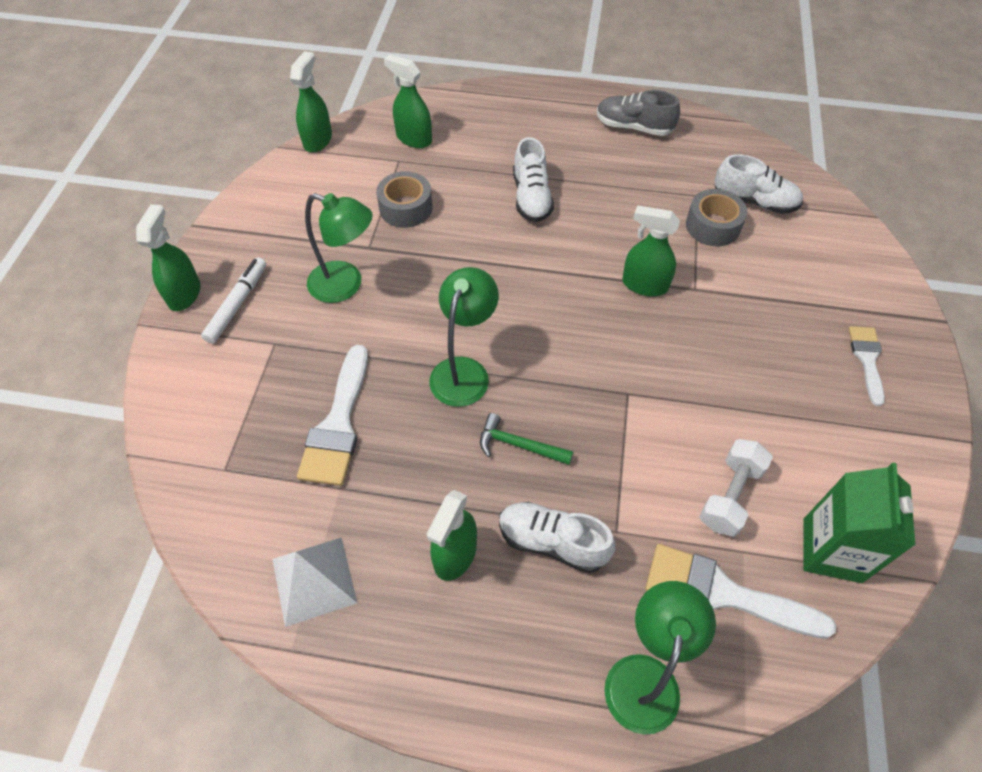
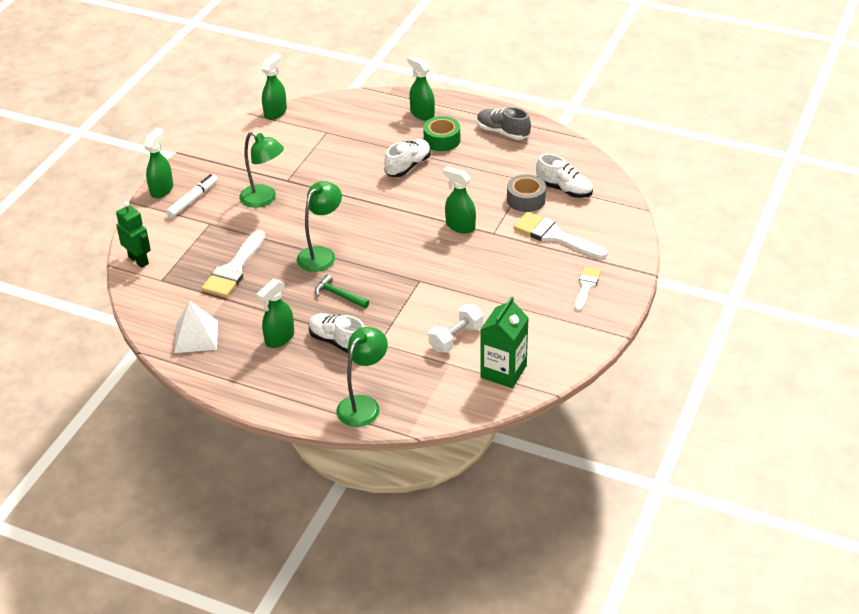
camera: 15 degrees right, 15 degrees down
grey tape [376,171,433,228] -> none
green spray bottle [384,54,432,148] -> green spray bottle moved to [407,56,435,121]
white shoe [513,137,554,222] -> white shoe turned 150 degrees counterclockwise [384,139,431,177]
white brush [645,544,836,639] -> white brush moved to [514,212,608,259]
none -> green robot [116,201,151,268]
none -> green tape [423,116,460,151]

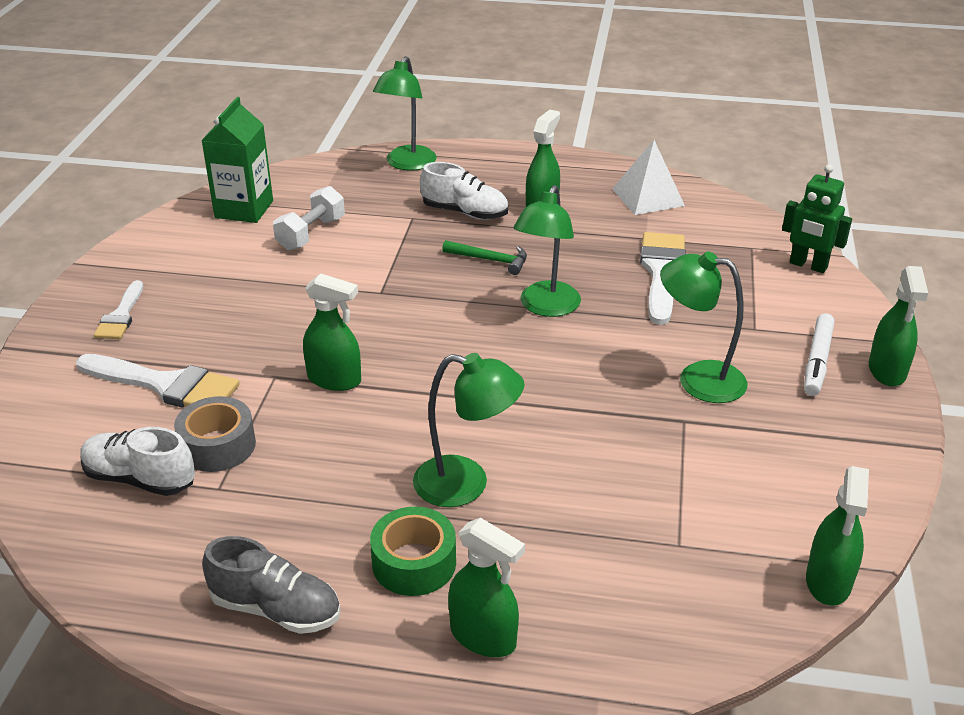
camera: 165 degrees right, 5 degrees down
white shoe [384,139,431,177] -> green lamp [413,353,525,507]

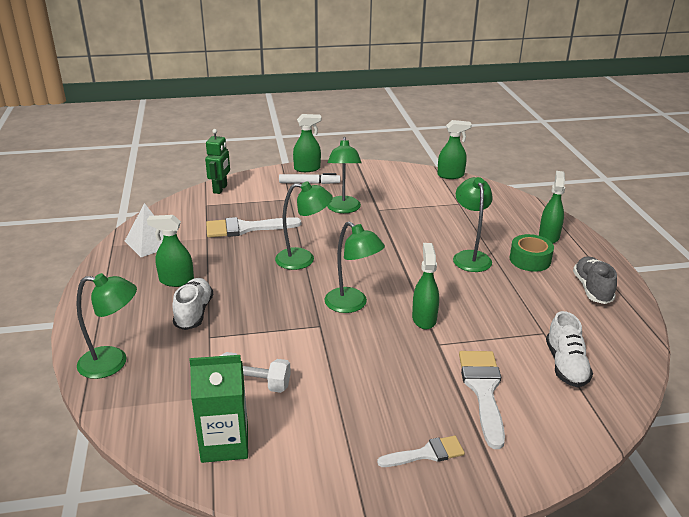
camera: 110 degrees left, 5 degrees down
grey tape [174,396,256,472] -> none
green hammer [442,240,527,275] -> none
none -> green lamp [324,221,385,313]

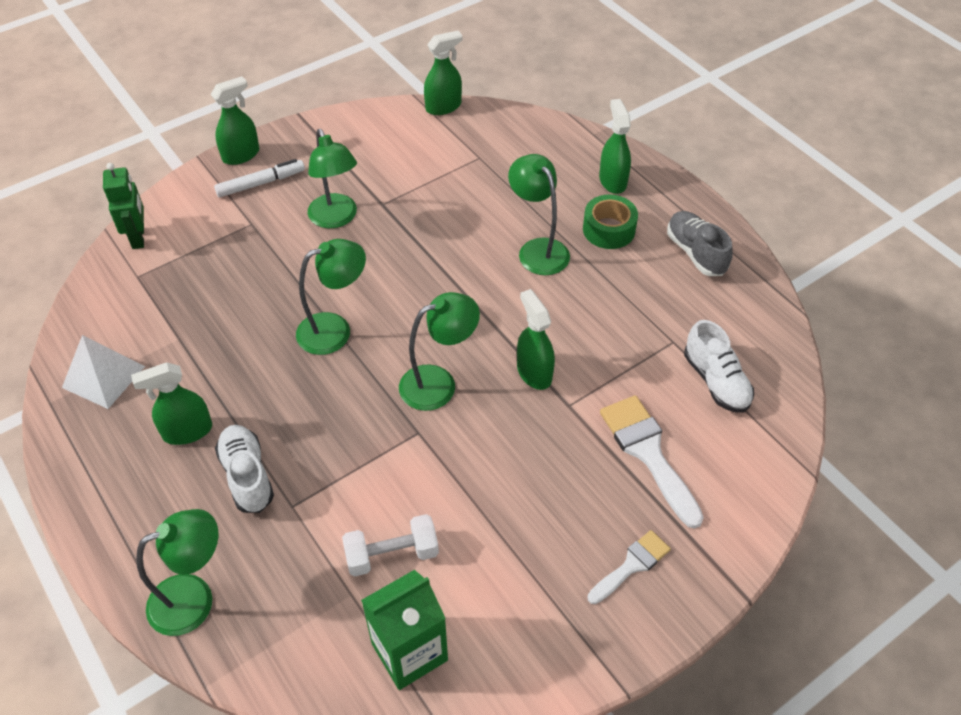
camera: 25 degrees left, 20 degrees up
white brush [206,217,301,238] -> none
green lamp [324,221,385,313] -> green lamp turned 45 degrees counterclockwise [399,292,480,411]

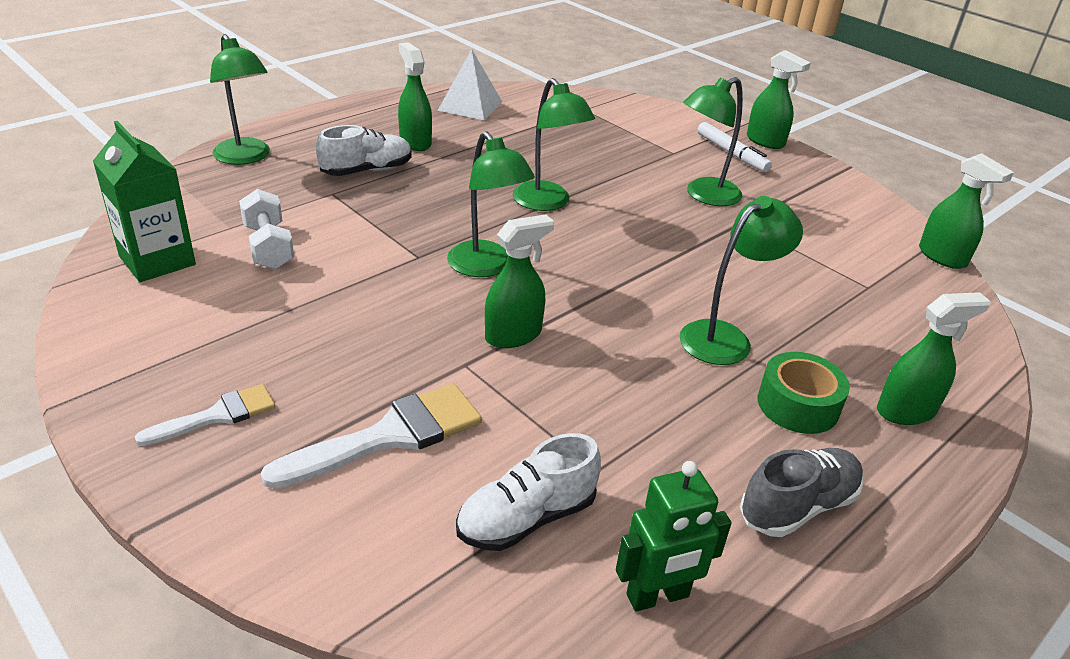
camera: 80 degrees right, 15 degrees down
green robot [103,163,144,249] -> green robot moved to [616,461,732,612]
white brush [588,530,671,604] -> white brush turned 75 degrees counterclockwise [135,384,275,446]

